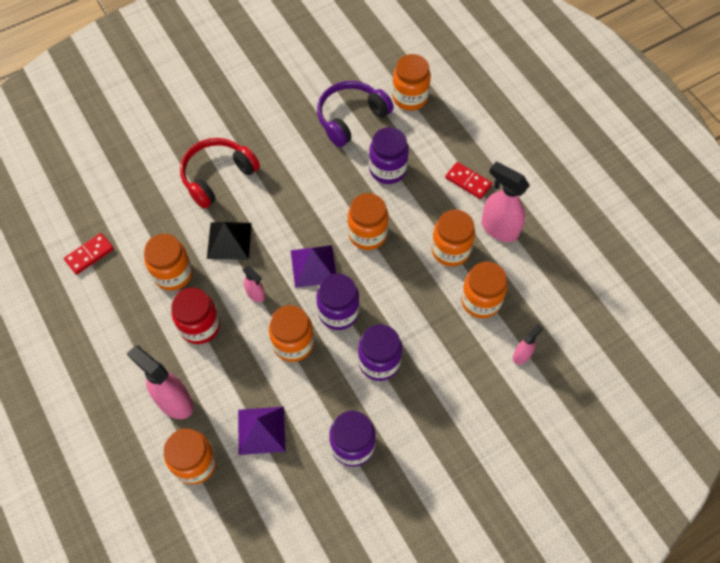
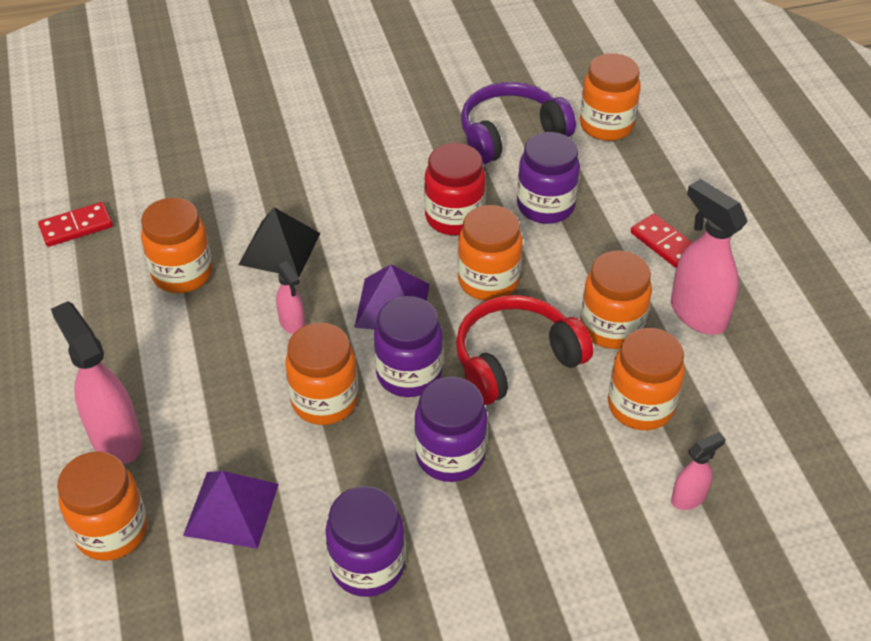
camera: 15 degrees right, 15 degrees down
red jar [171,287,220,344] -> red jar moved to [424,143,486,235]
red headphones [180,138,260,209] -> red headphones moved to [456,295,593,405]

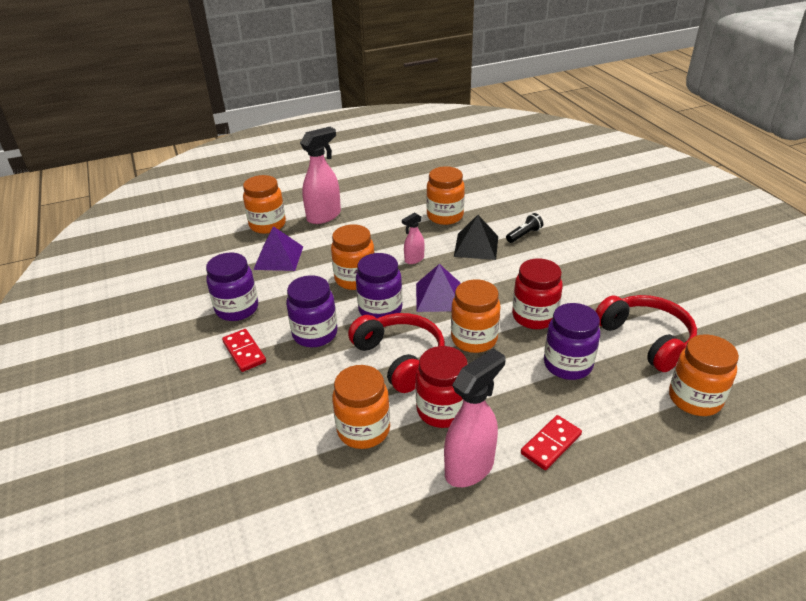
camera: 85 degrees right, 10 degrees down
red domino [38,202,113,247] -> red domino moved to [222,329,266,372]
purple headphones [461,82,576,164] -> red headphones [595,295,697,372]
orange jar [580,250,652,349] -> red jar [415,346,468,428]
pink spray bottle [671,432,725,510] -> none
none -> black flashlight [506,213,543,243]

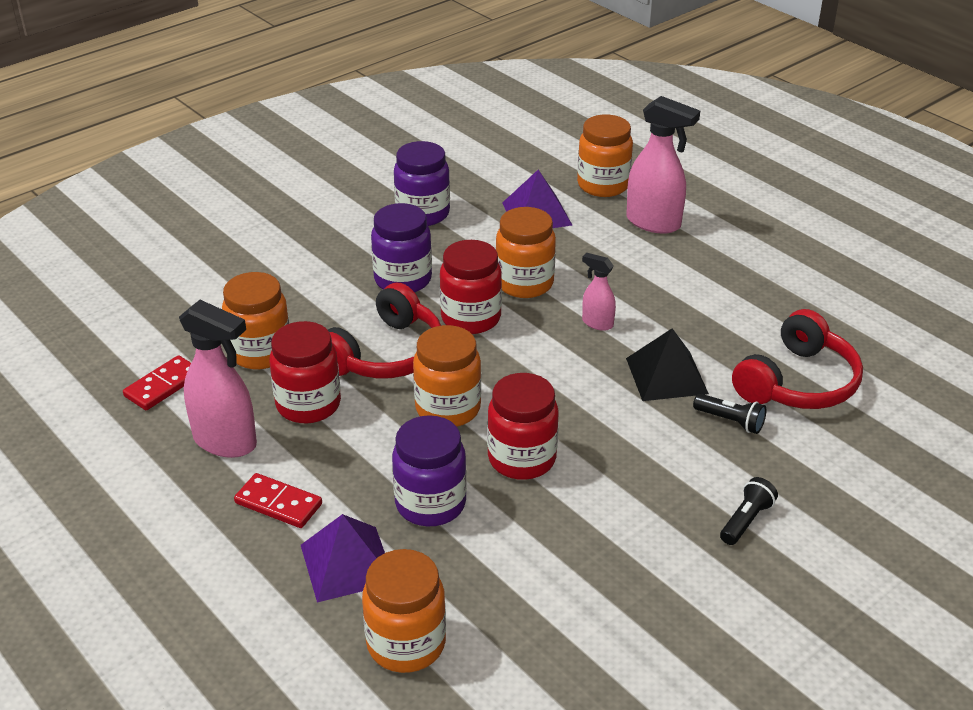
camera: 70 degrees right, 0 degrees up
red domino [222,329,266,372] -> red domino moved to [123,355,191,410]
purple jar [356,253,403,318] -> red jar [440,240,502,334]
purple pyramid [416,264,461,312] -> purple pyramid moved to [301,514,385,602]
orange jar [426,166,465,225] -> none
red headphones [595,295,697,372] -> red headphones moved to [732,309,863,409]
none -> black flashlight [720,477,778,545]

